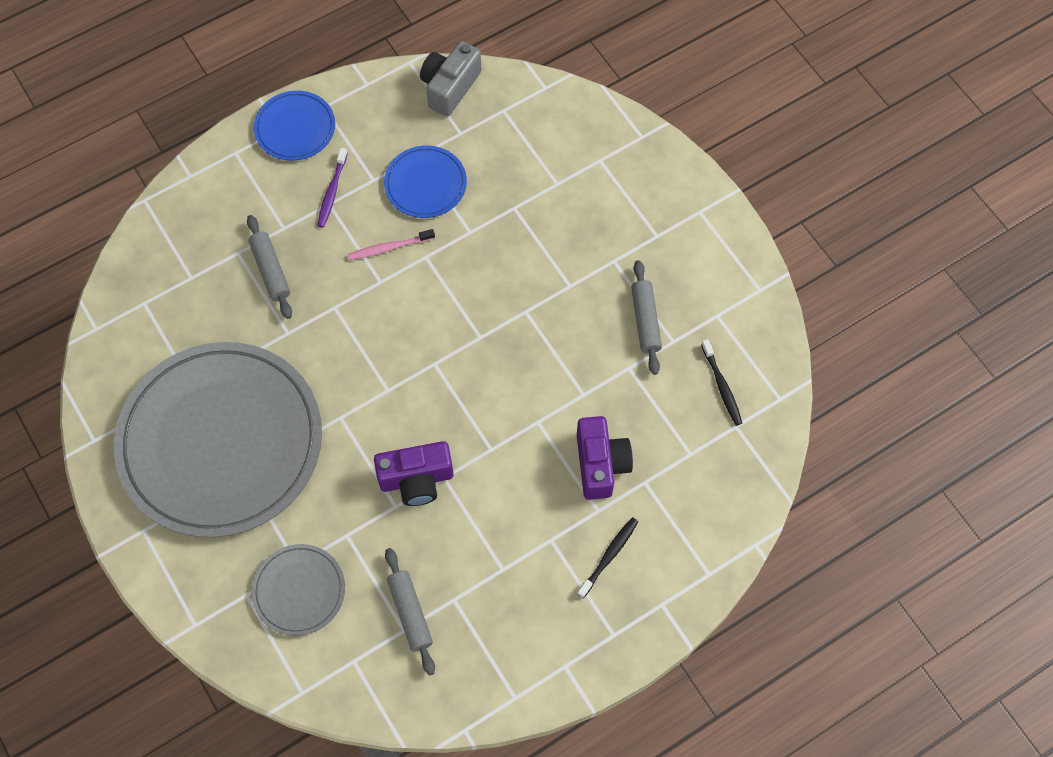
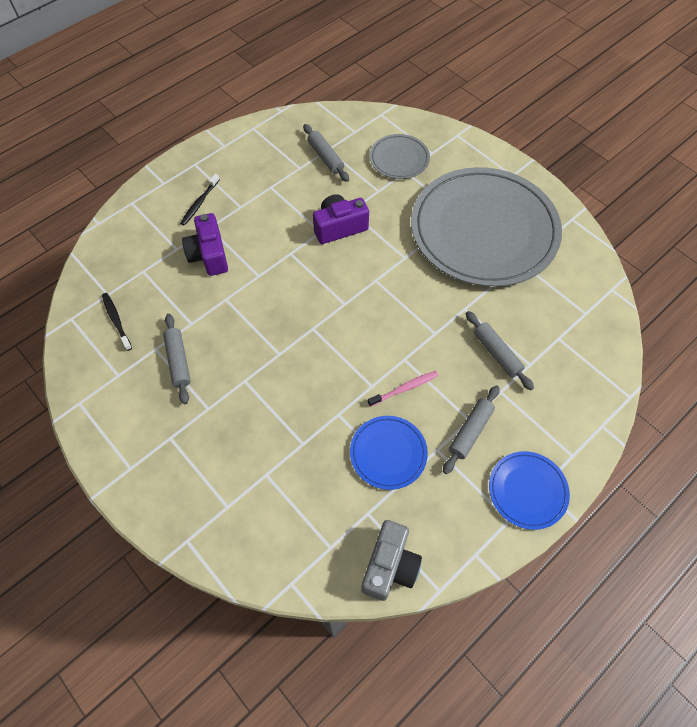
camera: 170 degrees right, 5 degrees down
purple toothbrush [317,148,348,227] -> grey rolling pin [443,385,500,474]

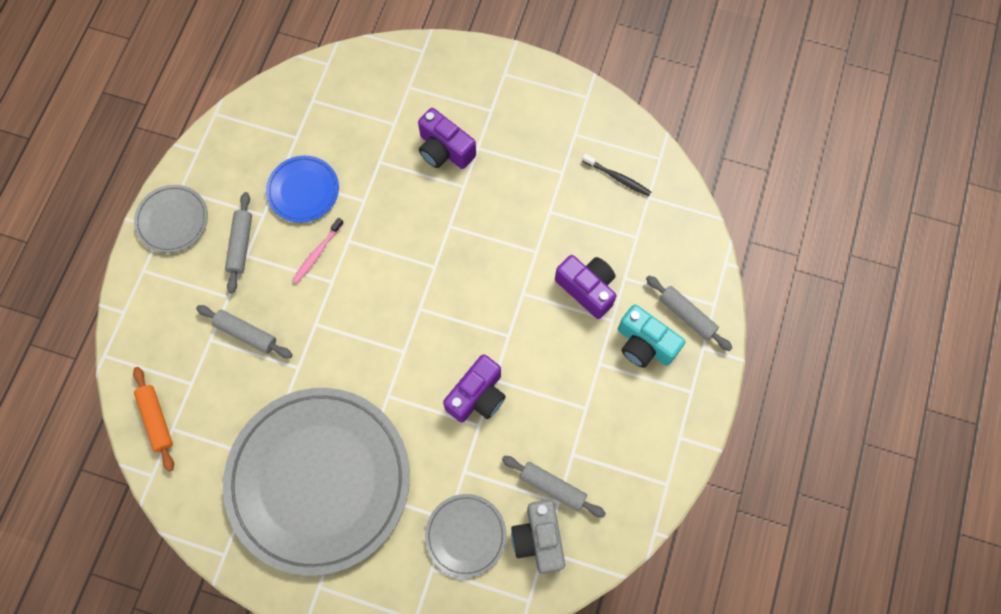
camera: 150 degrees right, 10 degrees up
grey rolling pin [163,314,191,404] -> grey rolling pin moved to [646,276,732,351]
black toothbrush [180,174,220,226] -> turquoise camera [618,304,685,368]
grey camera [361,520,422,601] -> grey camera moved to [511,500,565,574]
blue plate [489,451,570,530] -> grey plate [134,185,208,253]
none -> orange rolling pin [133,367,174,472]
none -> purple camera [418,108,476,169]

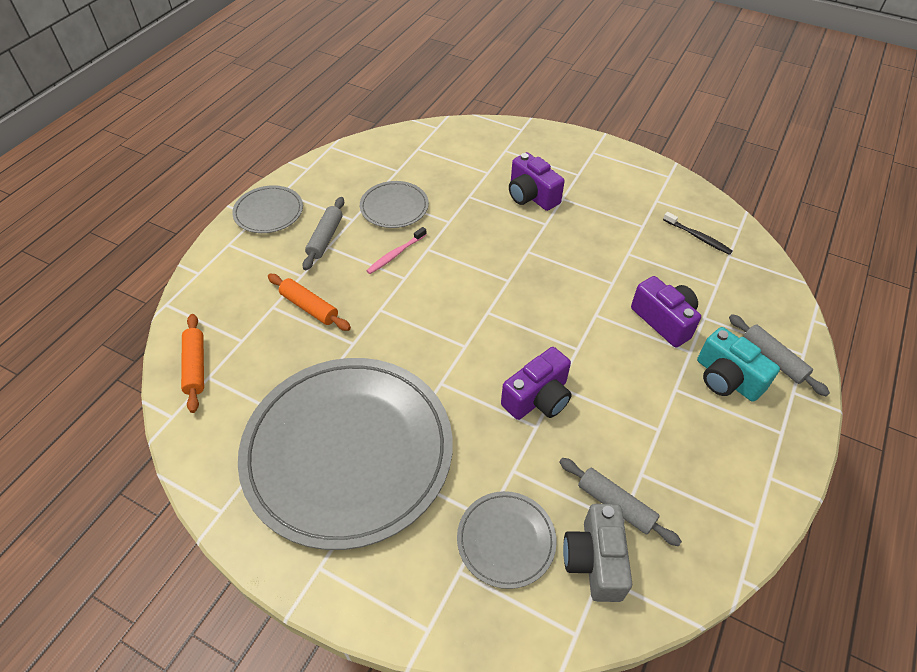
camera: 10 degrees right, 20 degrees down
grey rolling pin [196,305,293,358] -> orange rolling pin [268,274,351,331]
blue plate [266,156,339,223] -> grey plate [360,181,429,228]

